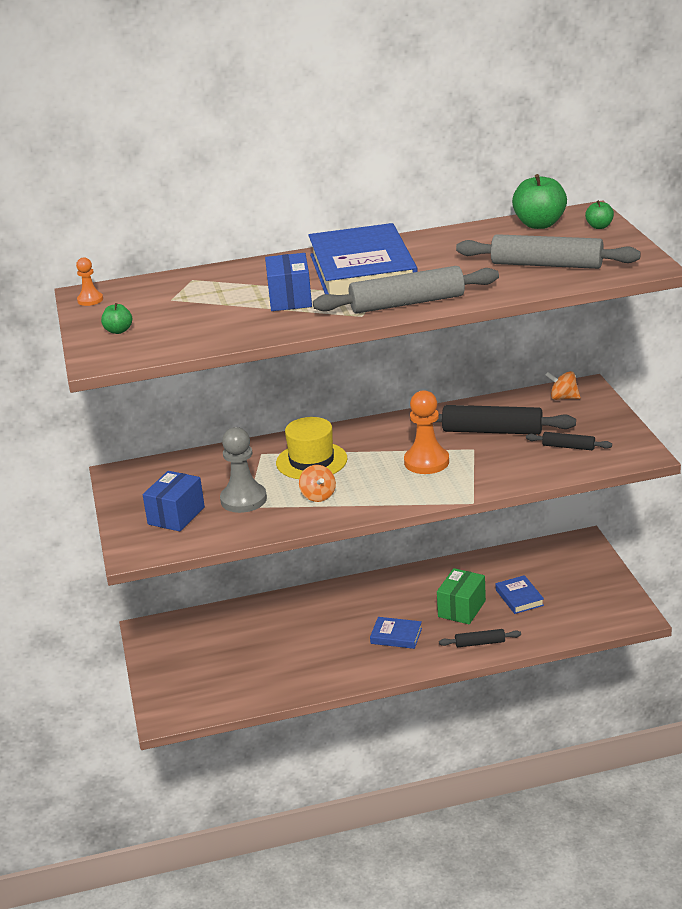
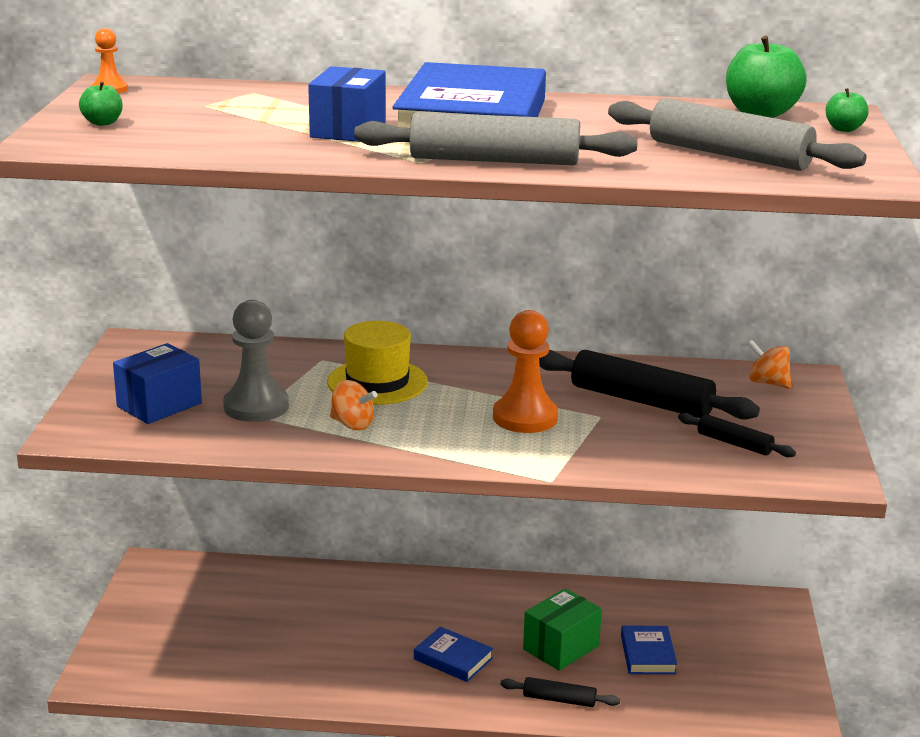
camera: 15 degrees right, 5 degrees down
orange spinning top [299,465,336,502] -> orange spinning top turned 60 degrees counterclockwise [330,380,377,430]

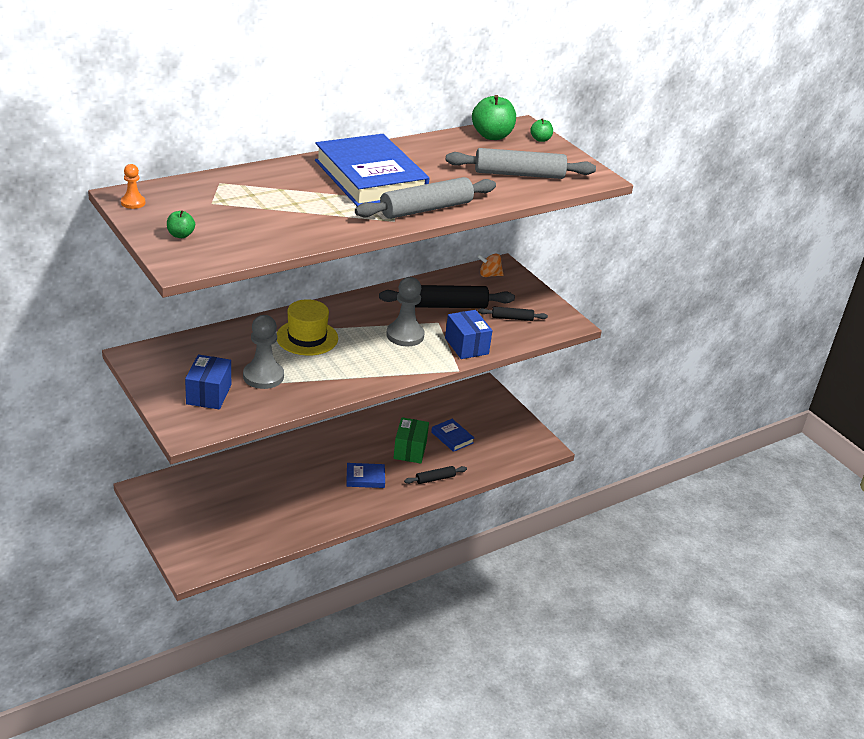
camera: 40 degrees left, 10 degrees up
blue box [308,66,386,142] -> blue box moved to [445,310,492,359]
orange spinning top [330,380,377,430] -> none
orange pawn [493,310,558,433] -> grey pawn [386,277,425,346]

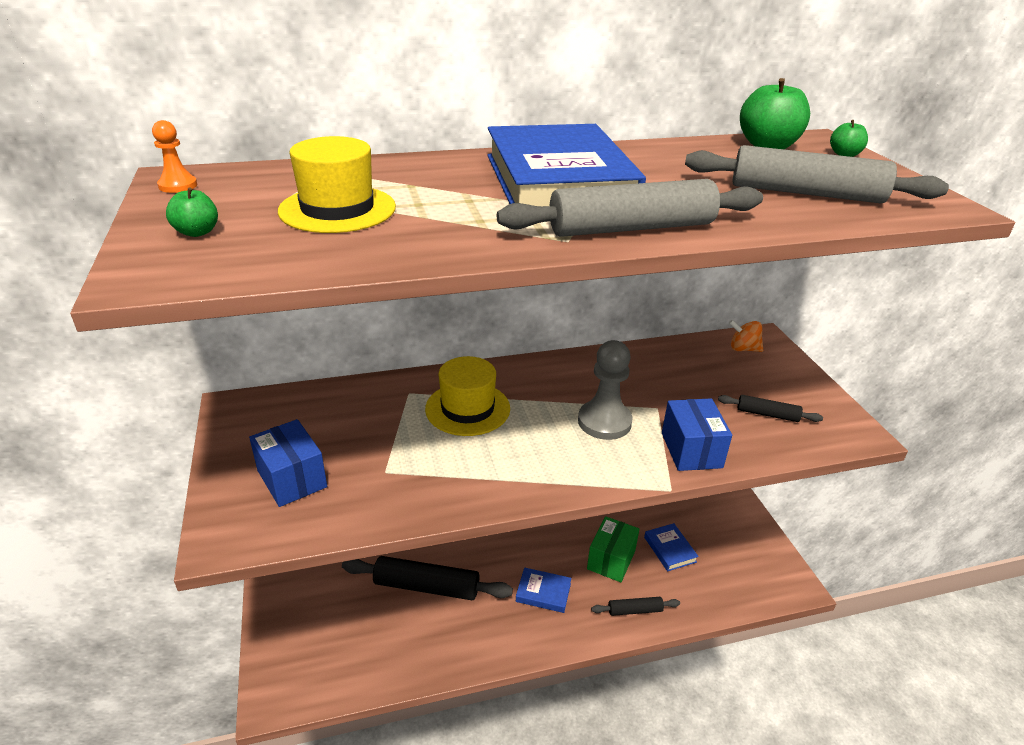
camera: 20 degrees right, 0 degrees up
blue box [185,355,231,410] -> blue box turned 60 degrees counterclockwise [249,419,327,507]
grey pawn [243,315,284,389] -> none
black rolling pin [379,285,515,308] -> black rolling pin moved to [342,556,513,600]
none -> yellow hat [278,136,396,233]

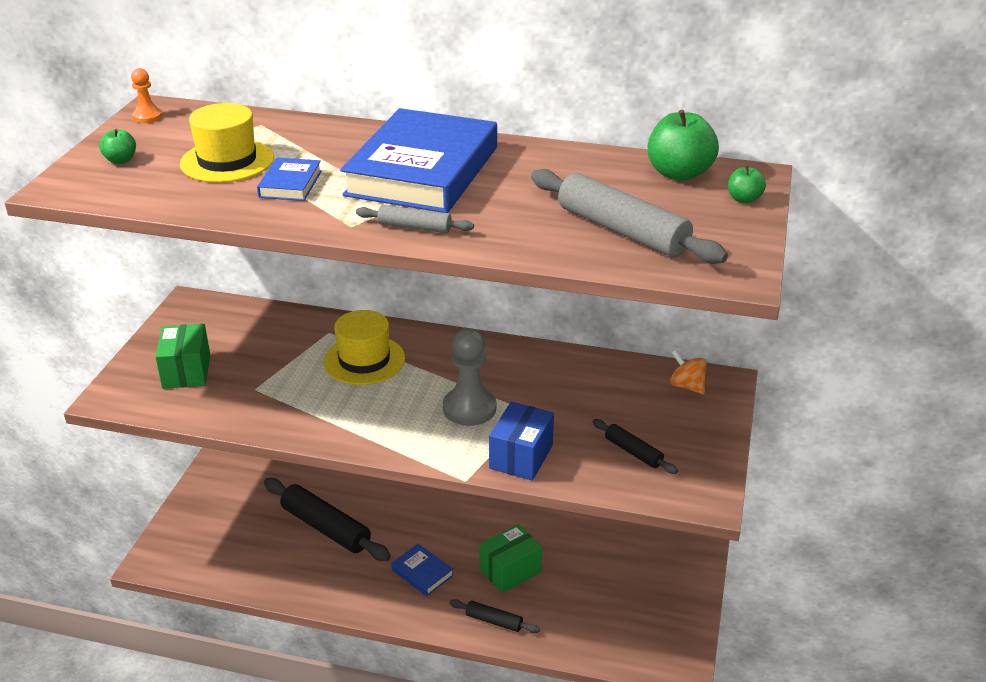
camera: 30 degrees right, 0 degrees up
blue box [249,419,327,507] -> green box [155,324,210,389]
grey rolling pin [497,179,763,237] -> grey rolling pin [356,205,474,233], size x0.51
blue book [644,523,699,571] -> blue book moved to [257,158,322,201]

